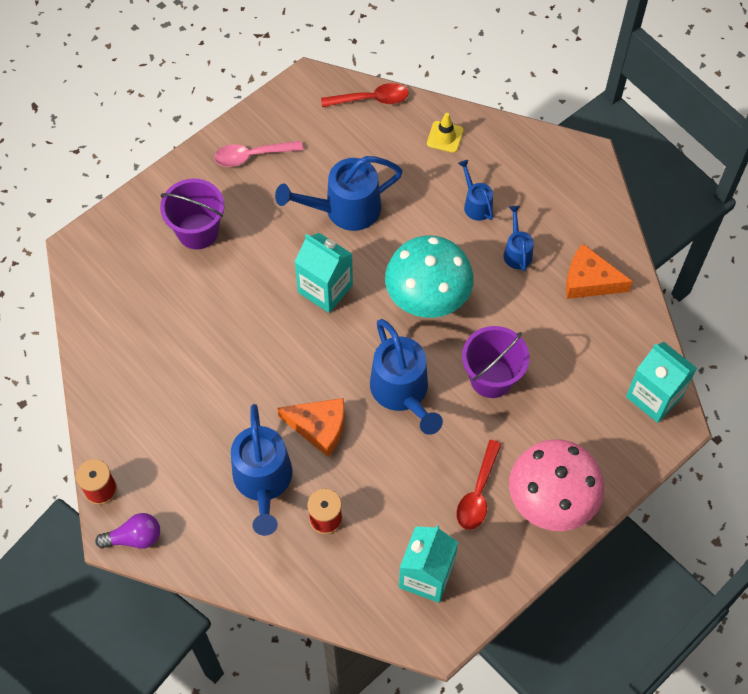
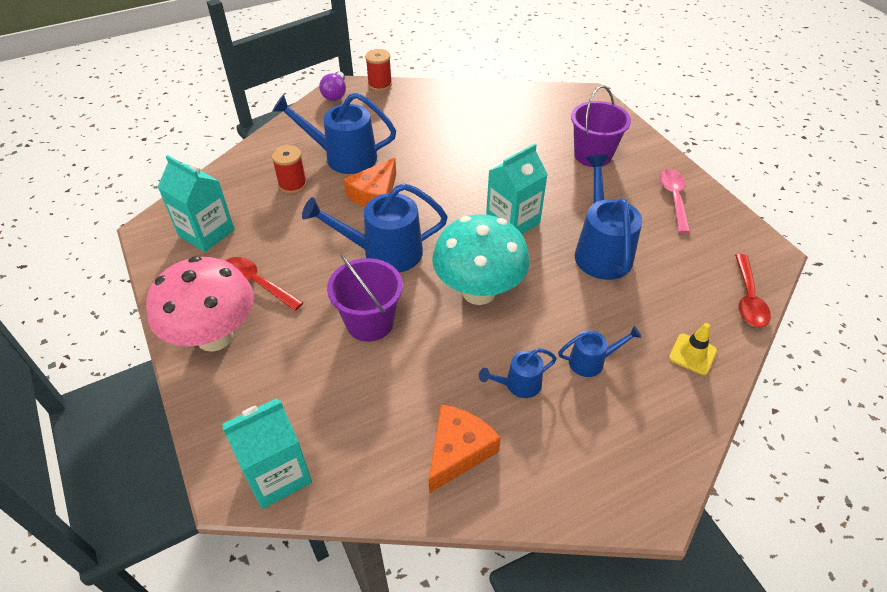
camera: 105 degrees right, 15 degrees down
blue watering can [503,206,534,271] -> blue watering can turned 150 degrees clockwise [479,348,557,398]

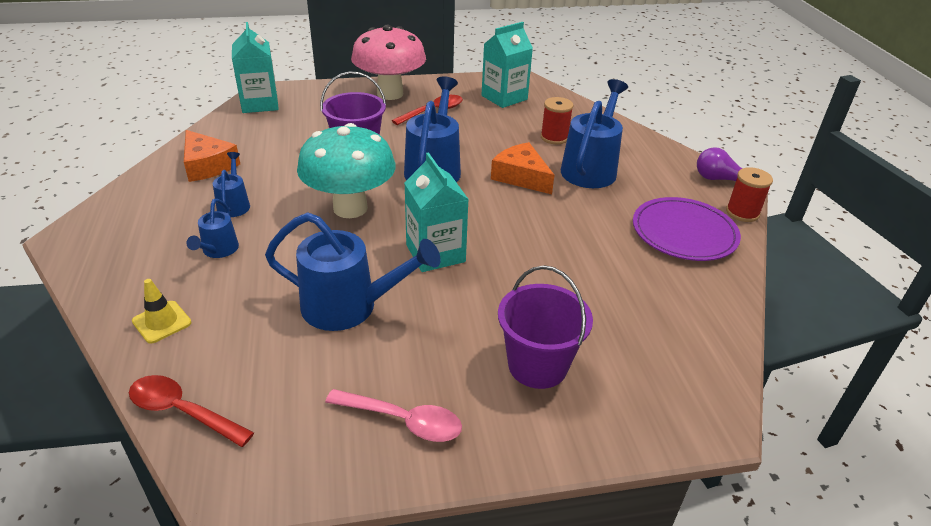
camera: 105 degrees right, 10 degrees down
none -> purple plate [633,197,741,261]

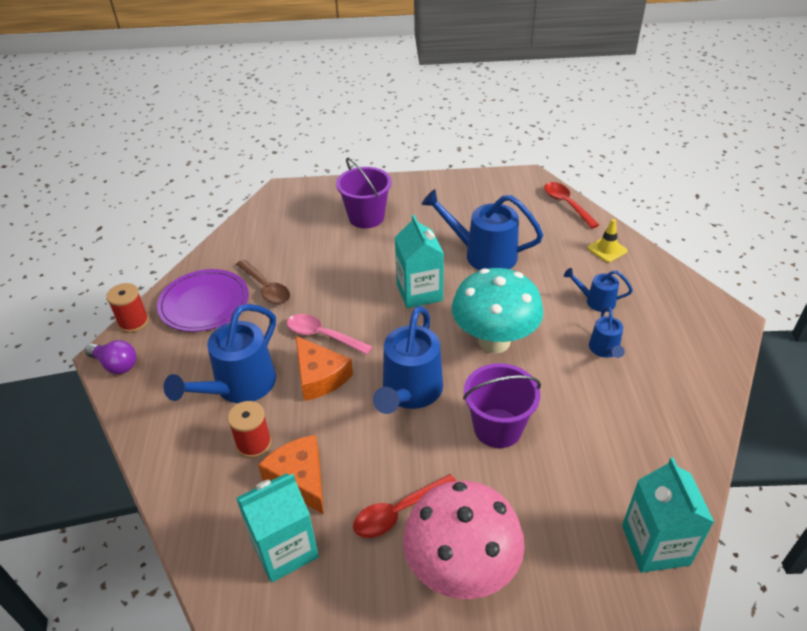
camera: 170 degrees left, 5 degrees up
red spoon [129,375,254,447] -> red spoon turned 150 degrees counterclockwise [544,182,599,229]
orange cheese [184,130,240,182] -> orange cheese moved to [258,435,324,514]
blue watering can [186,199,239,258] -> blue watering can turned 90 degrees counterclockwise [564,268,633,312]
pink spoon [325,389,462,442] -> pink spoon moved to [287,314,373,355]
none -> brown spoon [236,260,290,305]

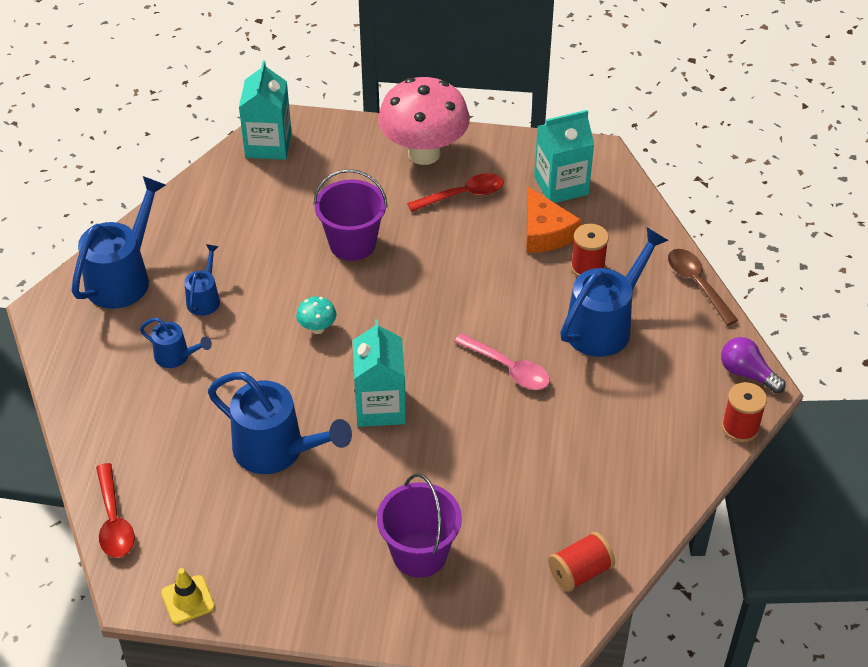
camera: 170 degrees left, 5 degrees up
purple plate [157,269,249,332] -> none
brown spoon [236,260,290,305] -> brown spoon moved to [668,249,738,326]
orange cheese [296,336,353,401] -> none
blue watering can [373,306,443,414] -> blue watering can moved to [72,176,166,309]
turquoise mushroom [452,268,544,353] -> turquoise mushroom [296,296,337,334], size x0.40
yellow traffic cone [587,219,628,262] -> yellow traffic cone moved to [161,568,215,624]
none -> red spool [548,532,615,592]

